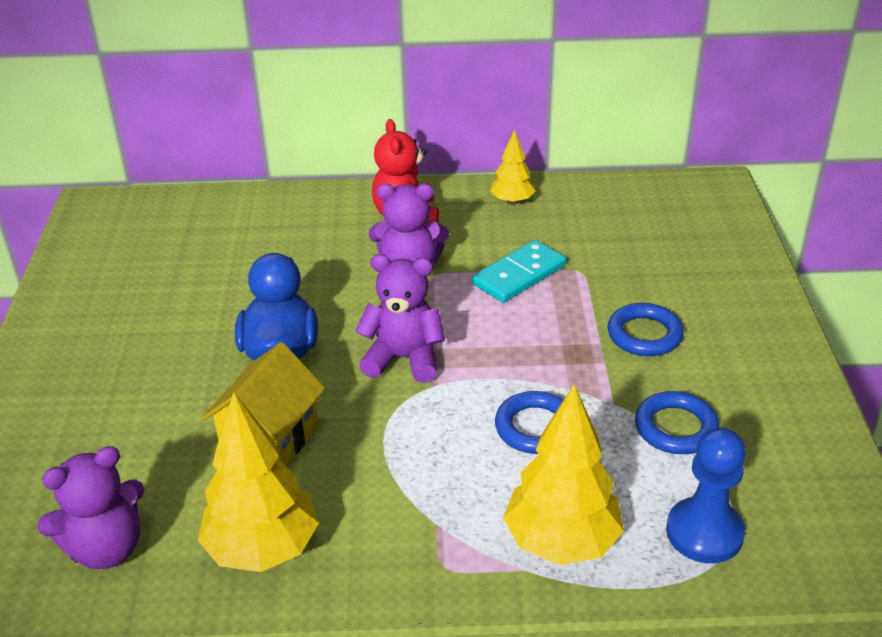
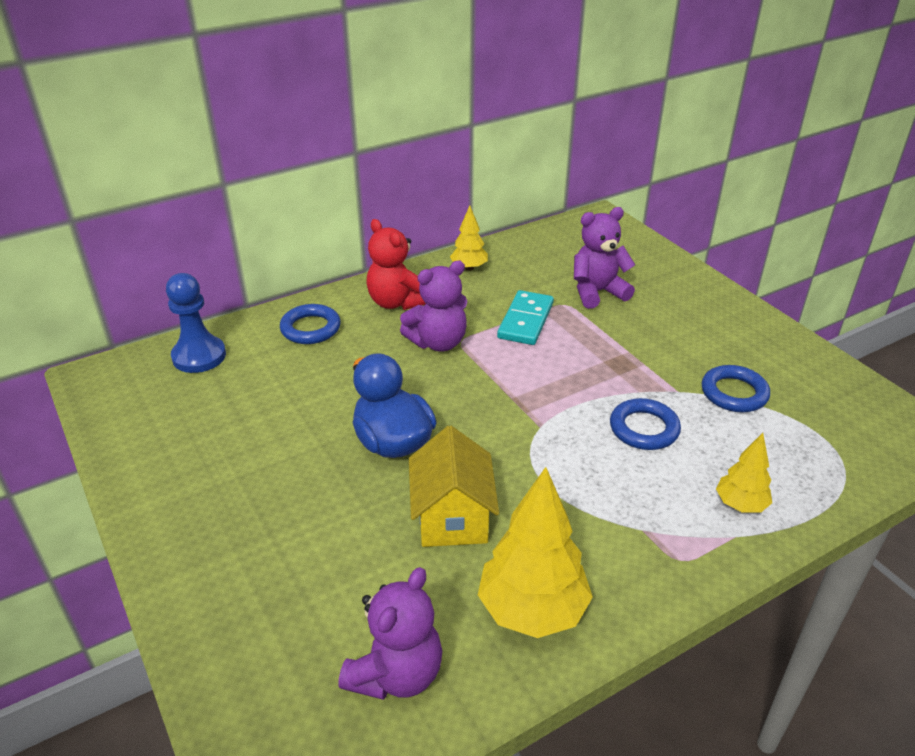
camera: 30 degrees left, 0 degrees up
purple teddy bear [355,254,445,383] -> purple teddy bear moved to [574,207,635,309]
yellow tree [503,384,624,565] -> yellow tree [716,433,772,512], size x0.55
blue ring [608,303,684,356] -> blue ring moved to [280,304,341,344]
blue pawn [666,428,746,563] -> blue pawn moved to [166,273,226,373]

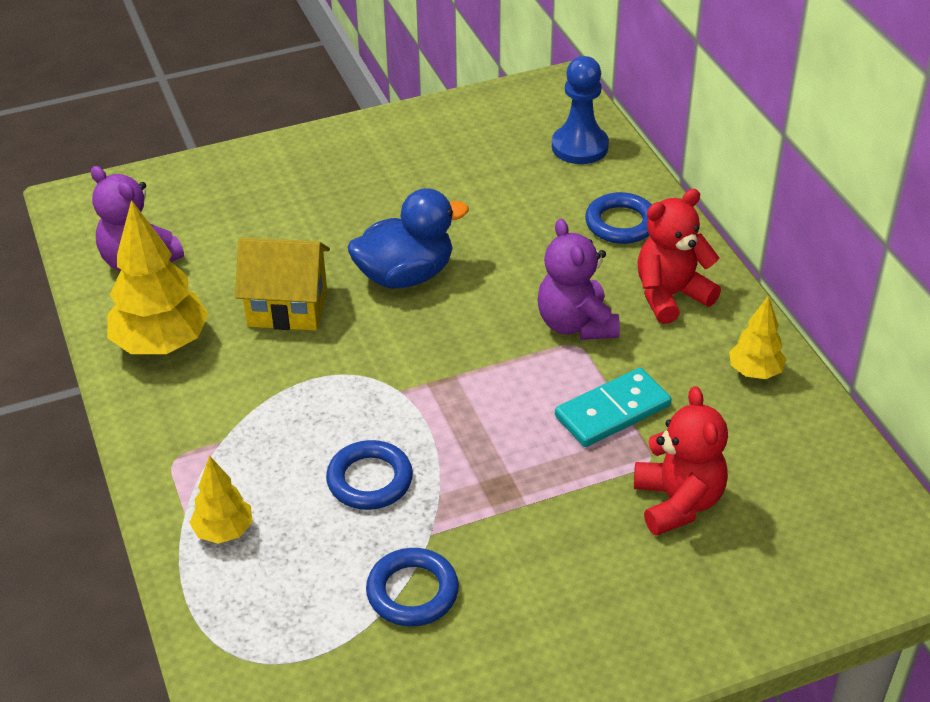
camera: 100 degrees right, 5 degrees up
turquoise domino [497,290,554,345] -> turquoise domino turned 60 degrees counterclockwise [555,368,672,447]
purple teddy bear [574,207,635,309] -> red teddy bear [634,386,728,536]

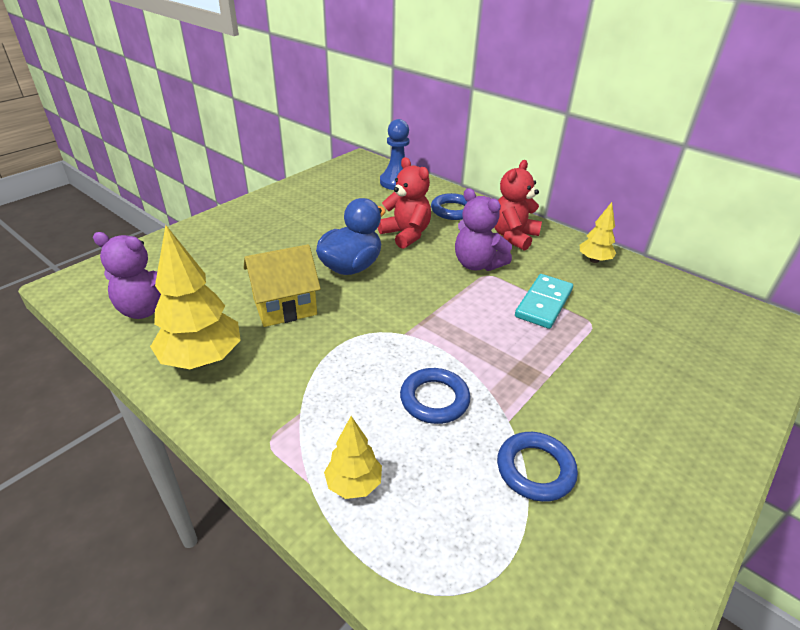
camera: 30 degrees left, 5 degrees down
red teddy bear [634,386,728,536] -> red teddy bear moved to [378,157,431,249]

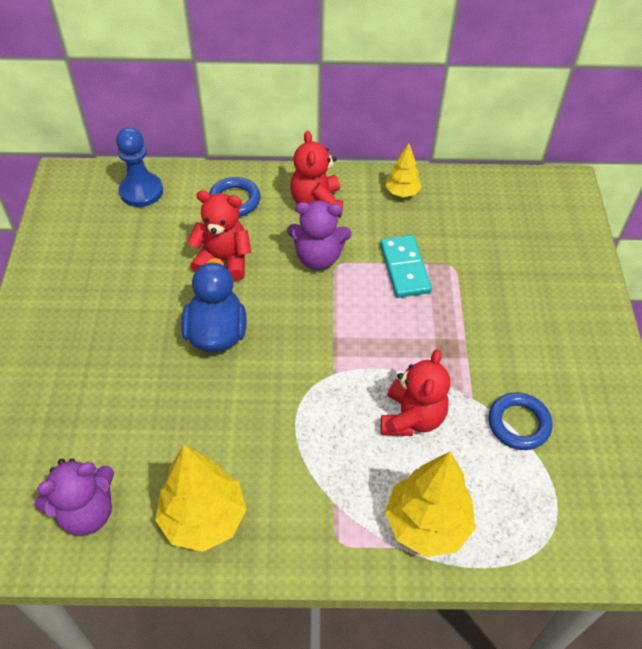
camera: 40 degrees left, 15 degrees up
yellow house [244,244,321,327] -> none
yellow tree [324,416,382,499] -> yellow tree [385,451,475,557], size x1.82
blue ring [400,368,470,424] -> red teddy bear [381,349,450,436]

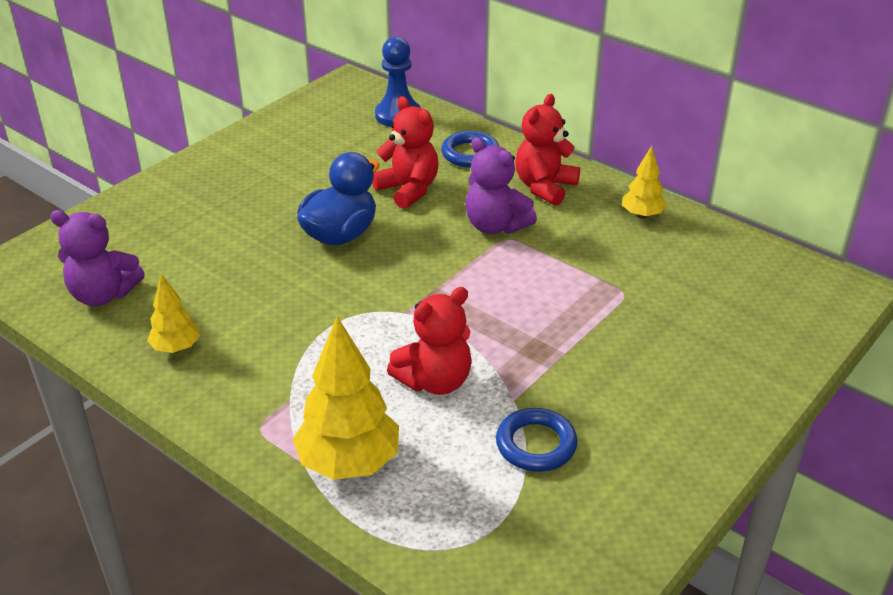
camera: 40 degrees right, 15 degrees down
yellow tree [155,445,246,552] -> yellow tree [147,274,200,353], size x0.55
turquoise domino [380,235,432,298] -> none

